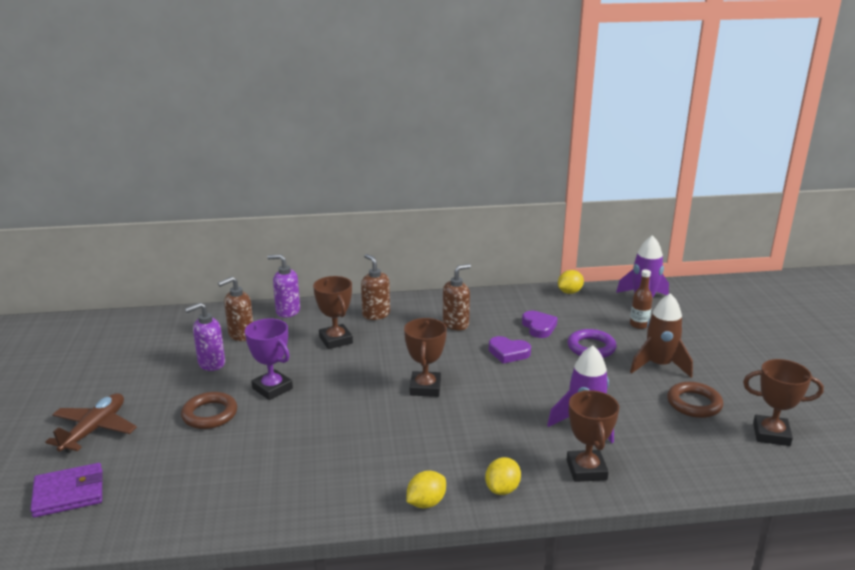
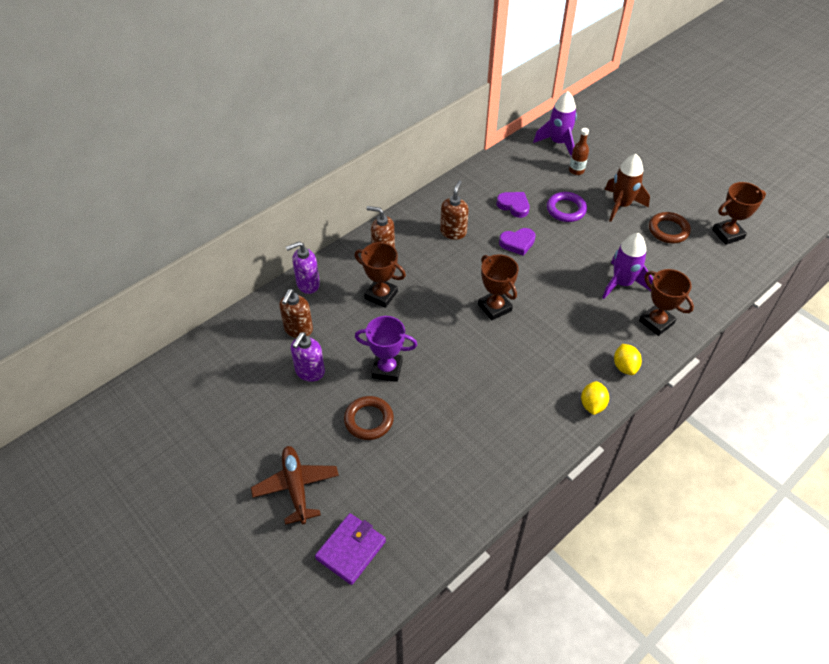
camera: 35 degrees left, 25 degrees up
yellow lemon [558,270,584,294] -> none

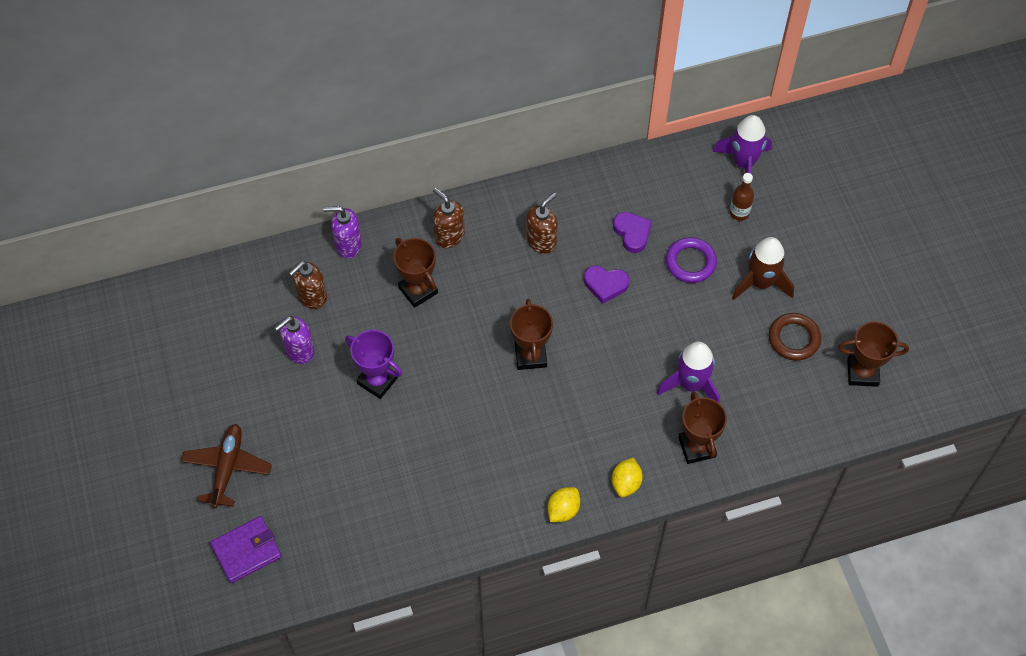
camera: 25 degrees right, 10 degrees up
brown ring [344,396,394,440] -> none

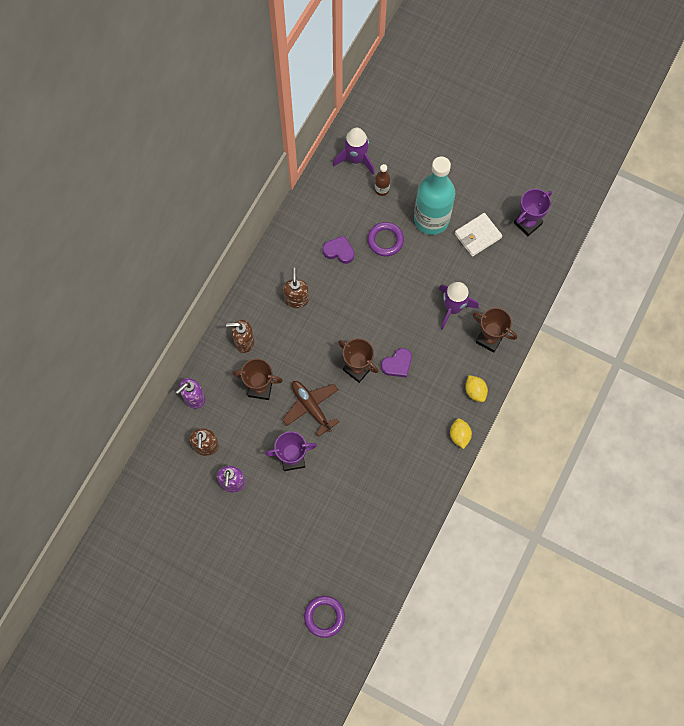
camera: 45 degrees left, 10 degrees up
brown plane [181,424,272,508] -> brown plane moved to [282,381,339,437]
purple wallet [210,516,282,583] -> purple ring [304,596,345,638]
purple heart [584,266,629,304] -> purple heart moved to [381,348,412,378]
brown rocket [732,237,794,300] -> turquoise bottle [414,156,455,235]
brown ring [769,313,821,361] -> white wallet [454,213,502,257]
brown trophy [838,322,909,387] -> purple trophy [514,189,552,236]

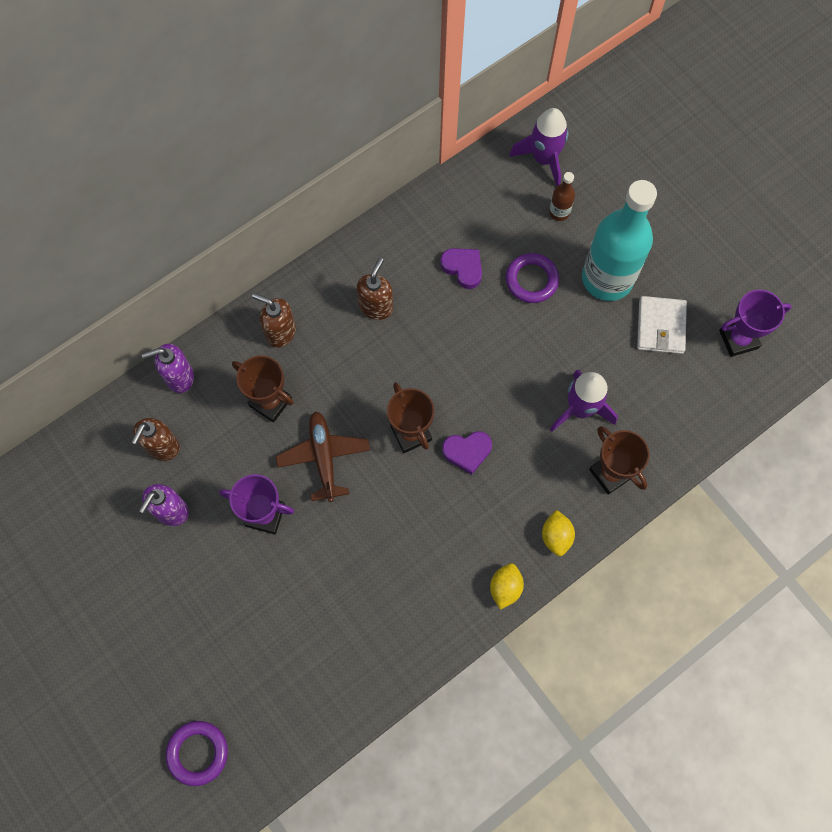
camera: 25 degrees right, 0 degrees up
white wallet [454,213,502,257] -> white wallet turned 75 degrees counterclockwise [637,296,687,354]

